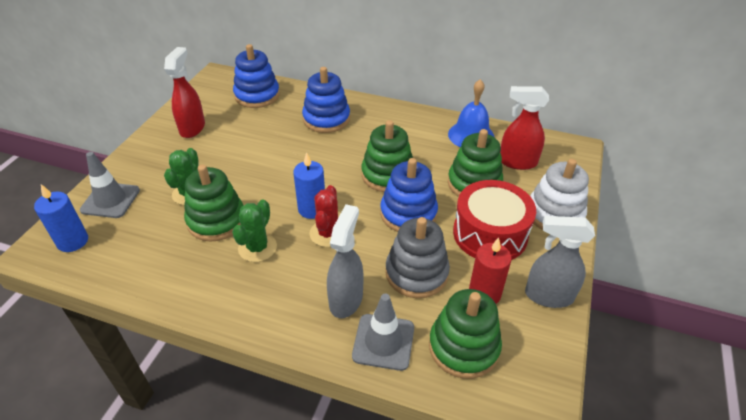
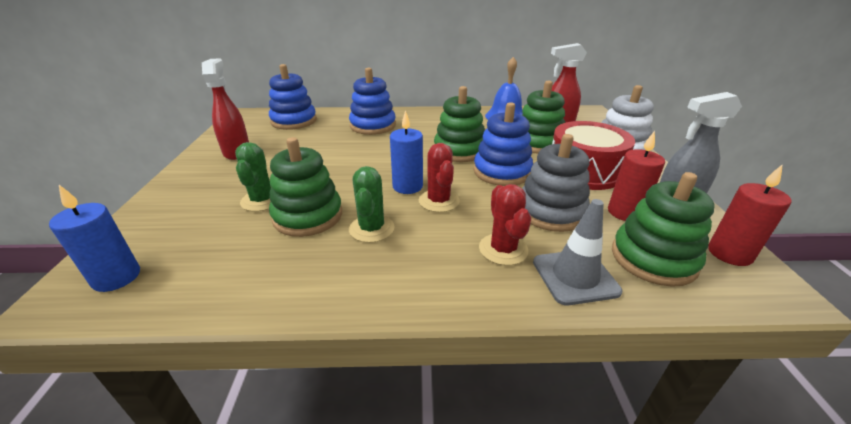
camera: 20 degrees left, 10 degrees down
grey traffic cone [80,152,140,218] -> none
grey spray bottle [327,204,364,318] -> red cactus [479,184,531,266]
none -> red candle [708,164,792,266]

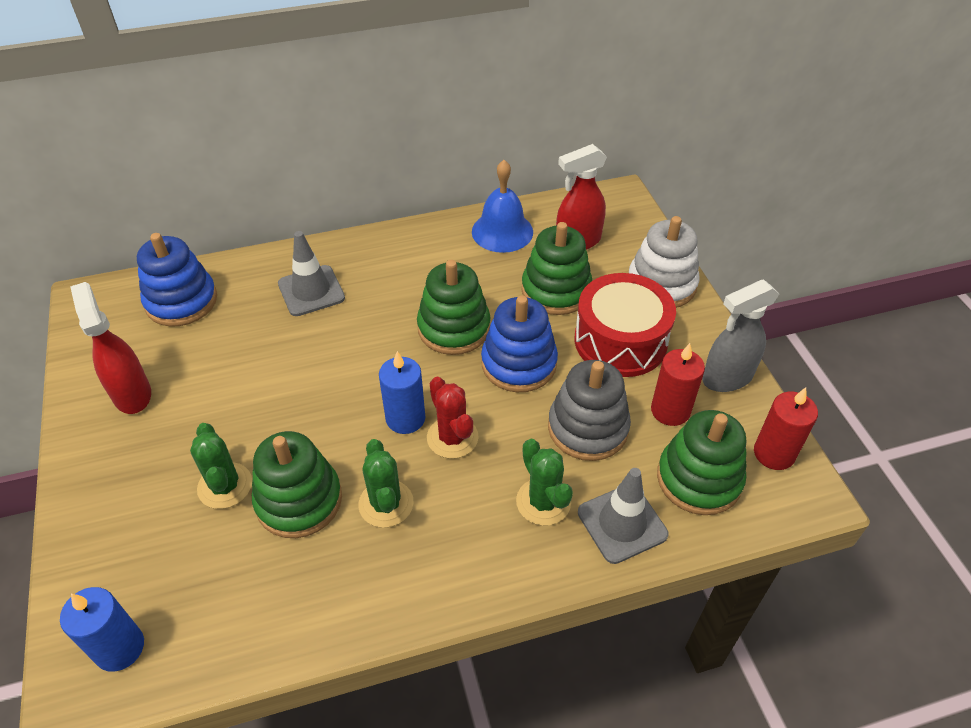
camera: 15 degrees left, 15 degrees up
blue stacking toy [349,68,396,135] -> grey traffic cone [278,231,345,316]
red cactus [479,184,531,266] -> green cactus [516,439,573,526]

